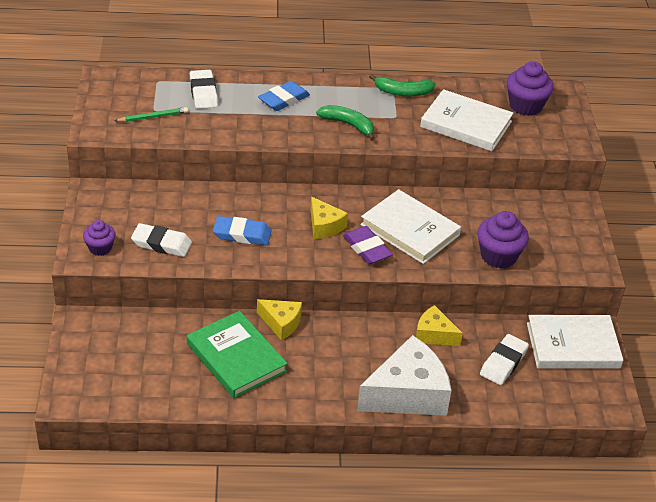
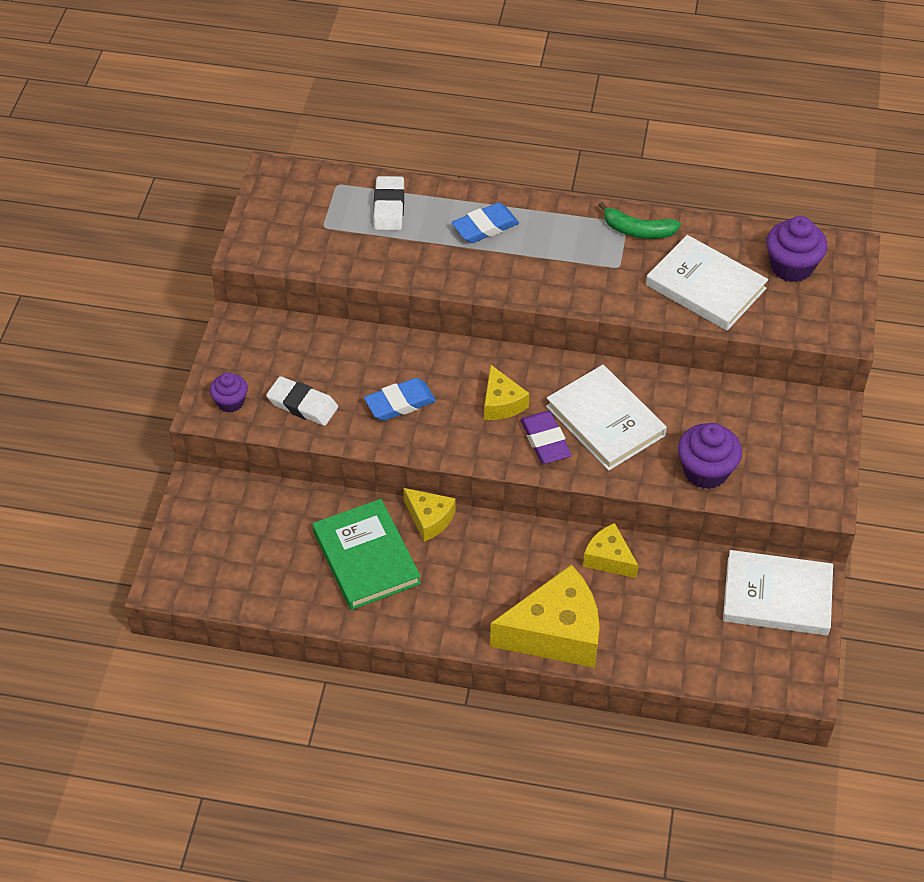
camera: 15 degrees right, 10 degrees up
green pencil [115,107,188,122] -> none
blue eraser [213,216,271,245] -> blue eraser turned 45 degrees counterclockwise [364,378,436,421]
green banana [316,105,375,141] -> none
white cheese [357,335,452,416] -> yellow cheese [490,564,600,668]
white eraser [480,334,529,385] -> none

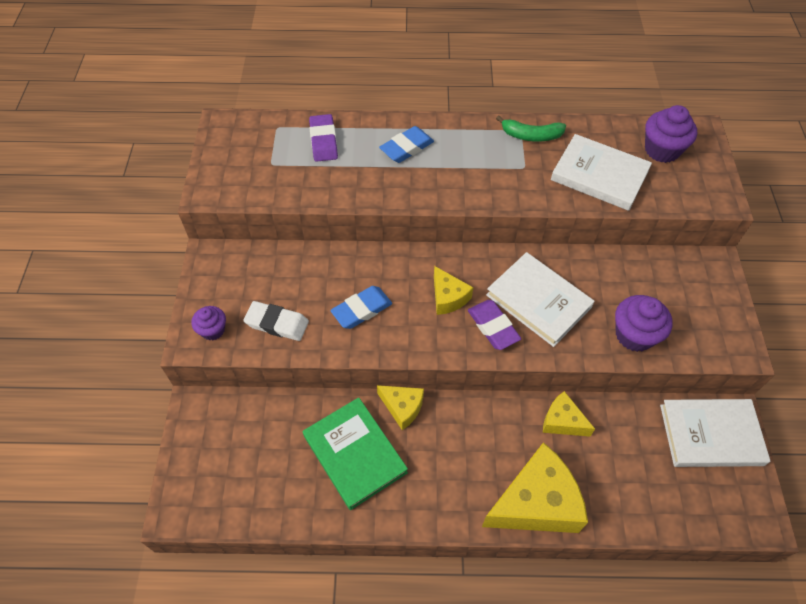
camera: 10 degrees left, 5 degrees up
white eraser [373,176,404,230] -> purple eraser [309,114,338,162]

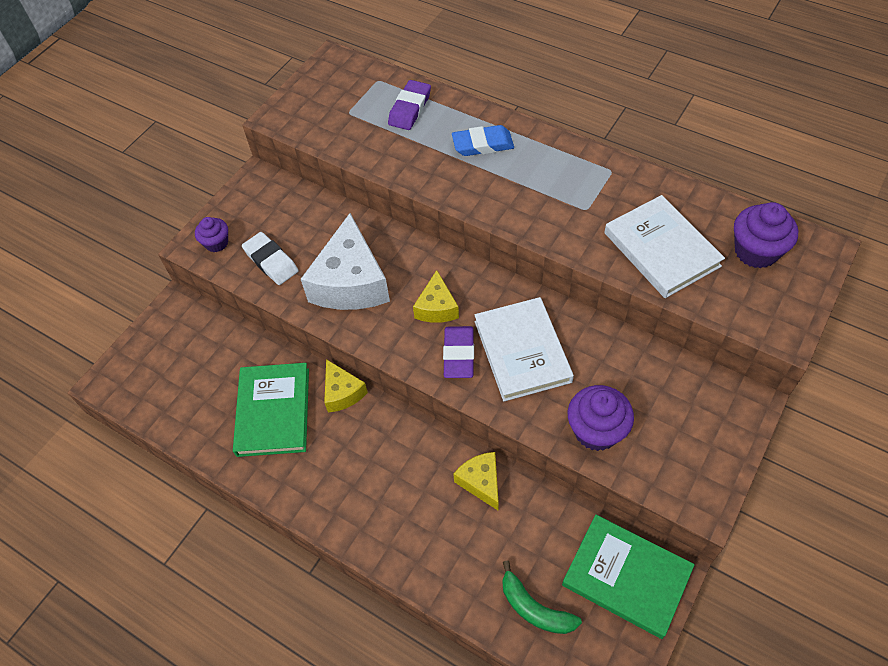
camera: 35 degrees right, 0 degrees up
blue eraser [330,286,392,329] -> white cheese [301,213,390,310]
yellow cheese [482,442,588,533] -> none
green banana [496,116,566,142] -> green banana moved to [502,560,582,634]
white book [660,399,770,467] -> green book [562,515,695,639]

